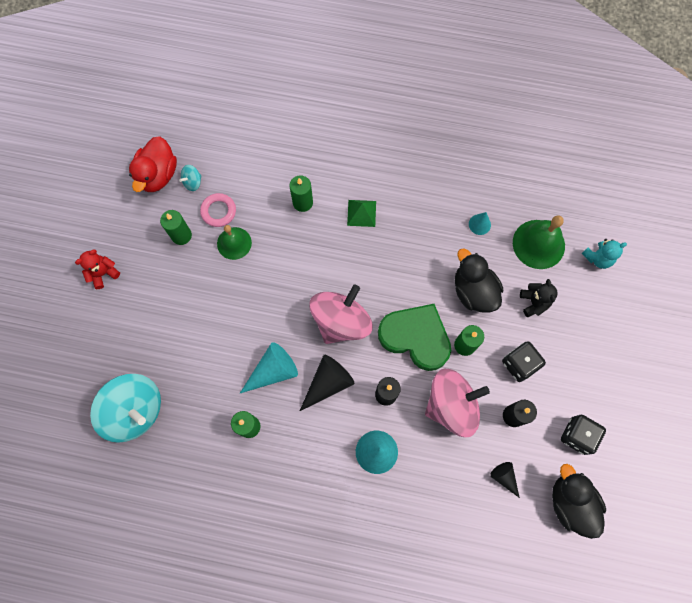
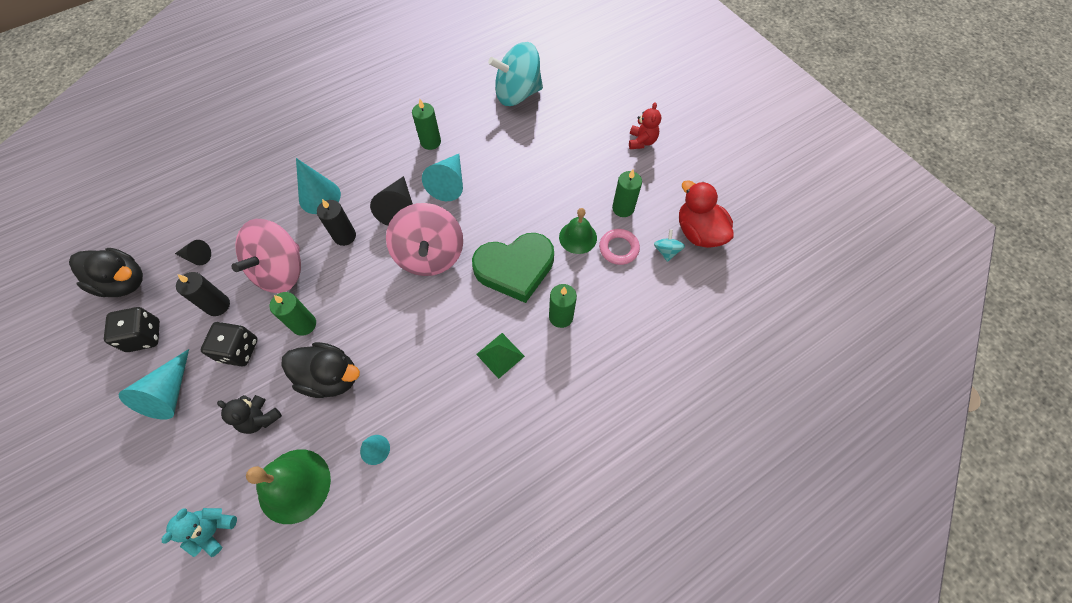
camera: 135 degrees right, 10 degrees down
green heart [378,304,451,371] -> green heart moved to [472,233,554,303]
none -> turquoise cone [118,349,189,420]

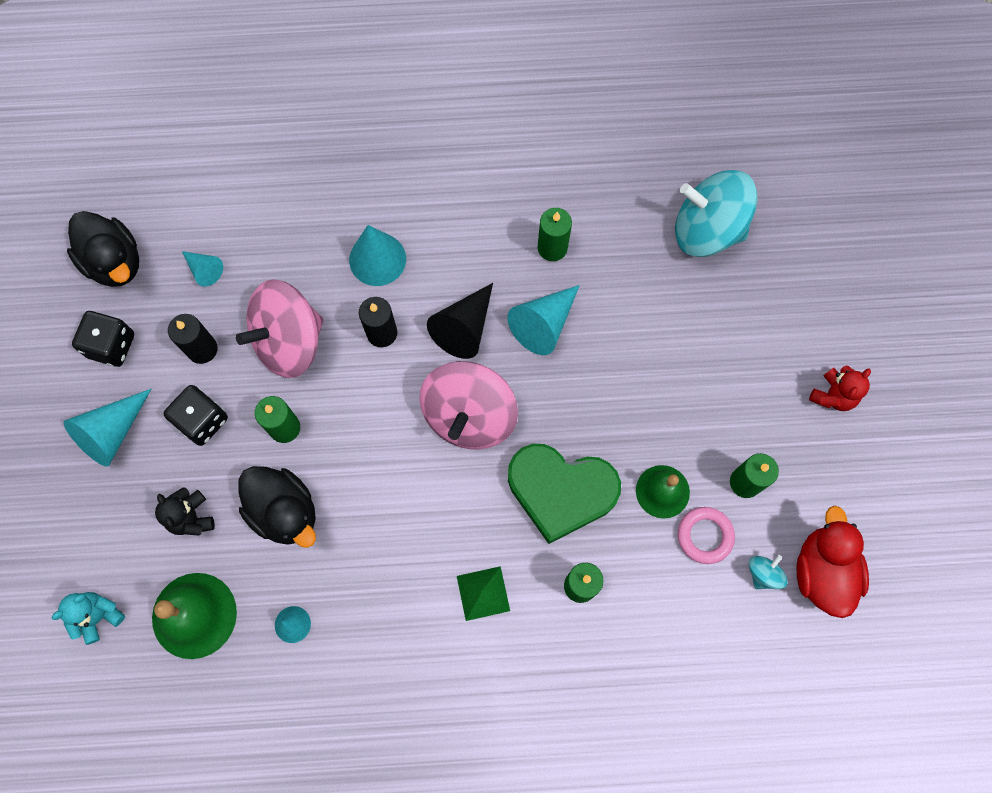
camera: 30 degrees right, 10 degrees up
black cone [175,240,211,265] -> turquoise cone [182,251,223,287]

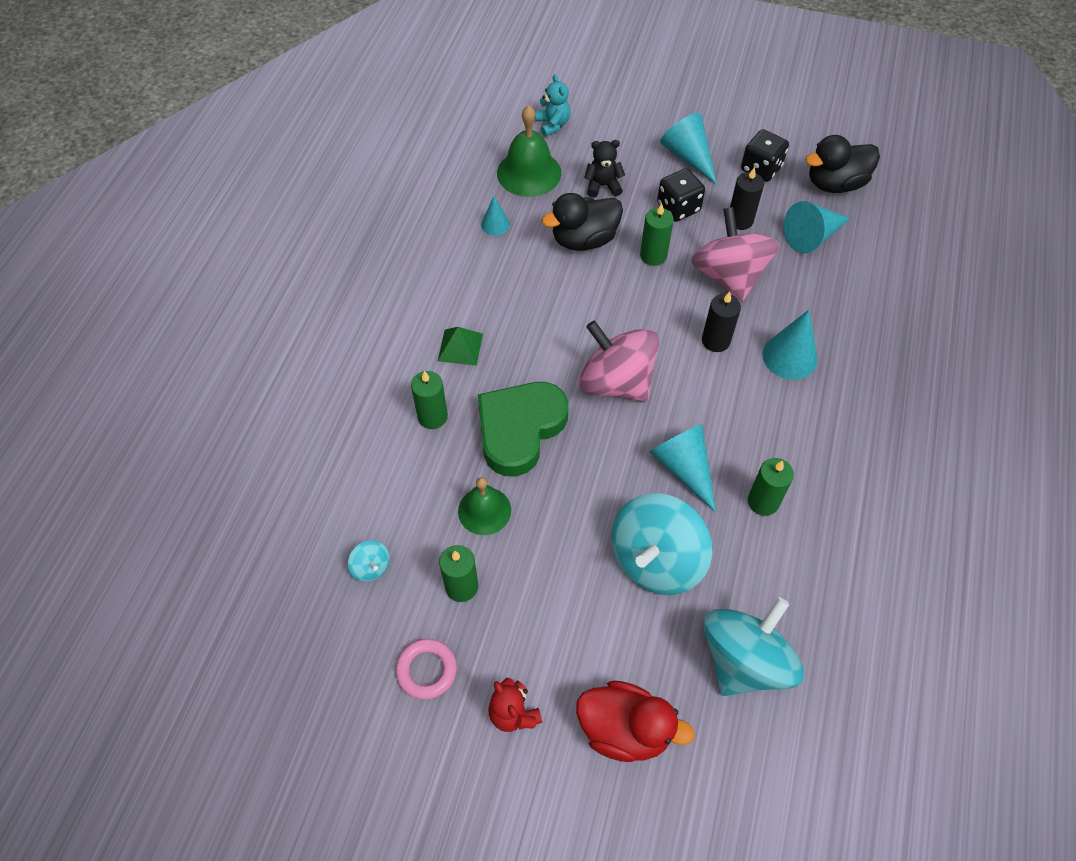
camera: 110 degrees right, 15 degrees down
turquoise cone [182,251,223,287] -> turquoise cone [784,201,850,253], size x1.74
black cone [427,283,493,359] -> none
pink ring [678,507,735,564] -> pink ring moved to [396,639,457,700]
red duck [796,506,869,618] -> red duck moved to [576,681,695,762]
none -> turquoise spinning top [611,493,712,595]

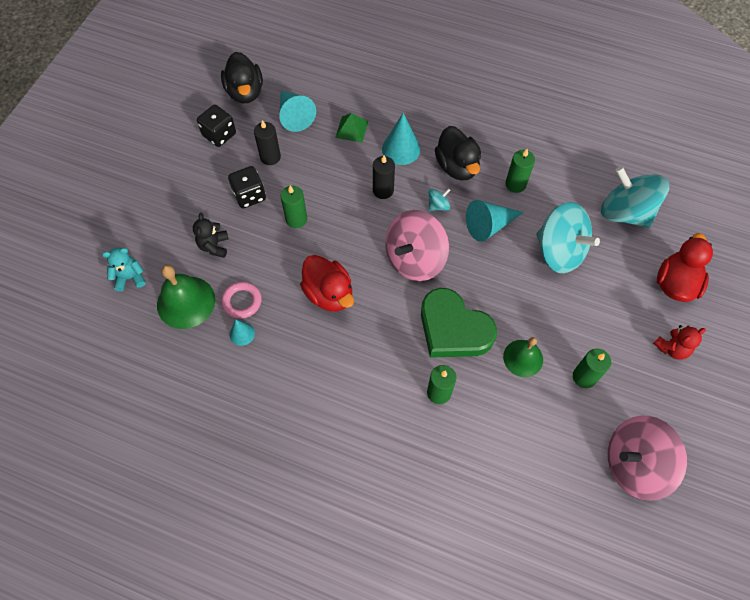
camera: 85 degrees left, 5 degrees up
turquoise spinning top [348,540,390,582] -> turquoise spinning top moved to [429,188,451,211]
pink ring [396,639,457,700] -> pink ring moved to [221,282,262,319]
green pyramid [438,327,483,366] -> green pyramid moved to [335,113,368,143]
black duck [542,193,623,251] -> black duck moved to [435,126,481,181]
turquoise cone [660,113,717,184] -> none
pink spinning top [691,207,780,301] -> pink spinning top moved to [608,416,687,501]
none -> red duck [300,255,354,312]

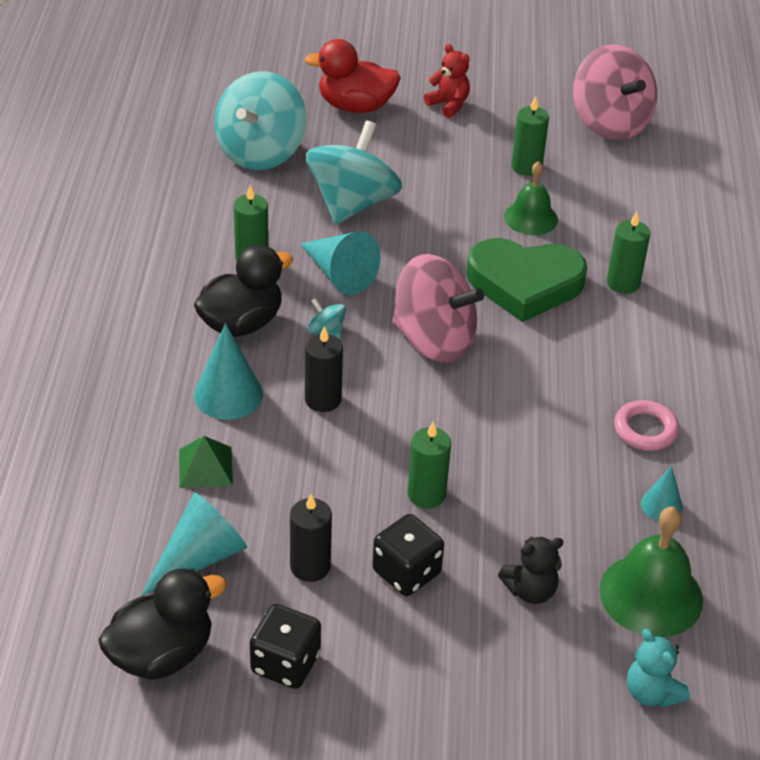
camera: 110 degrees left, 20 degrees down
pink ring [221,282,262,319] -> pink ring moved to [614,400,679,451]
red duck [300,255,354,312] -> none
green heart [421,288,497,358] -> green heart turned 75 degrees clockwise [467,238,587,322]

